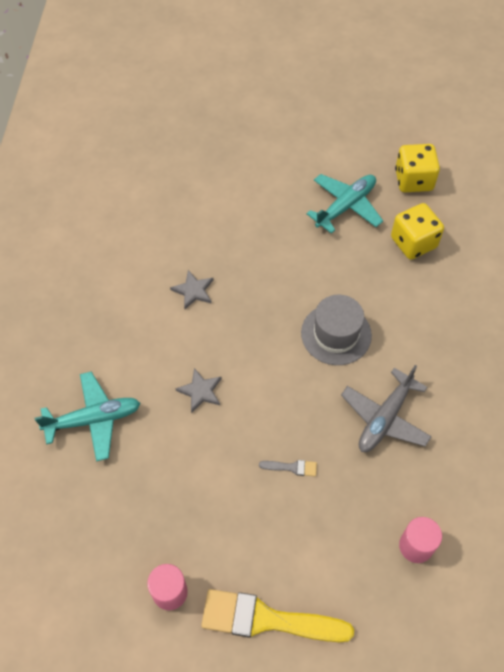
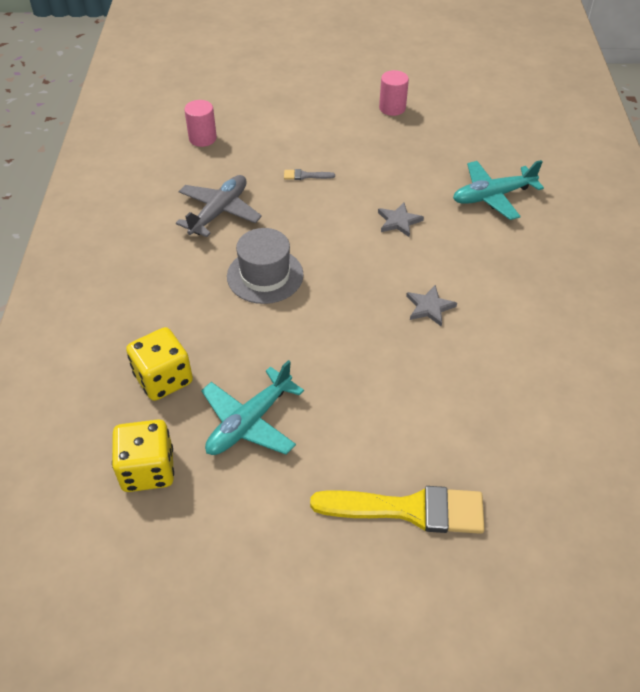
camera: 175 degrees right, 10 degrees down
yellow brush [201,589,354,642] -> yellow brush moved to [310,486,485,534]

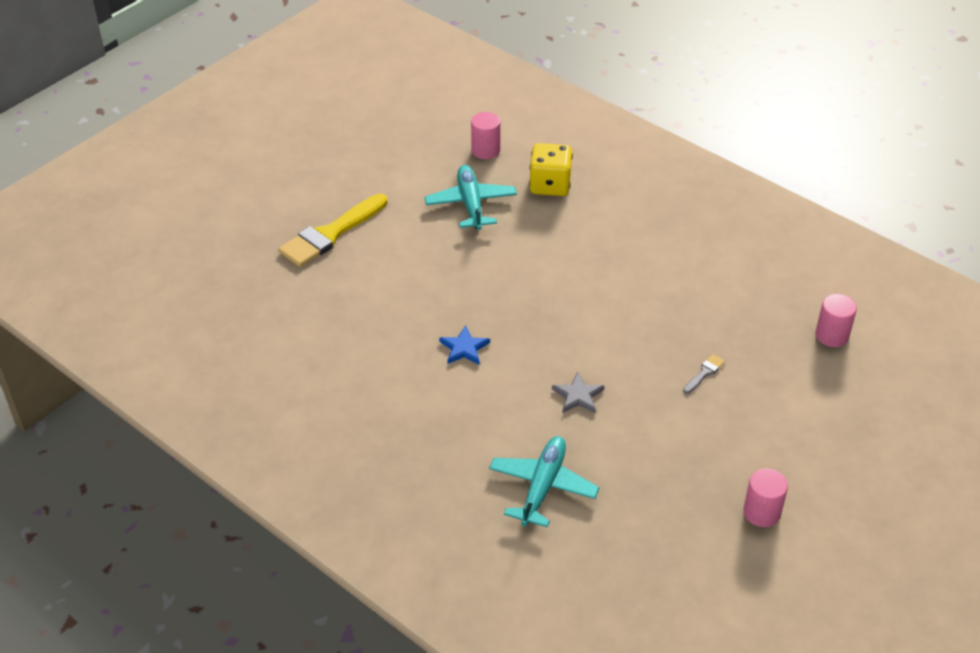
camera: 130 degrees right, 5 degrees down
yellow dice [112,419,174,492] -> pink cylinder [471,112,501,159]
grey plane [176,175,262,237] -> none
grey hat [227,228,304,304] -> none
grey star [406,285,457,327] -> blue star [439,325,490,364]

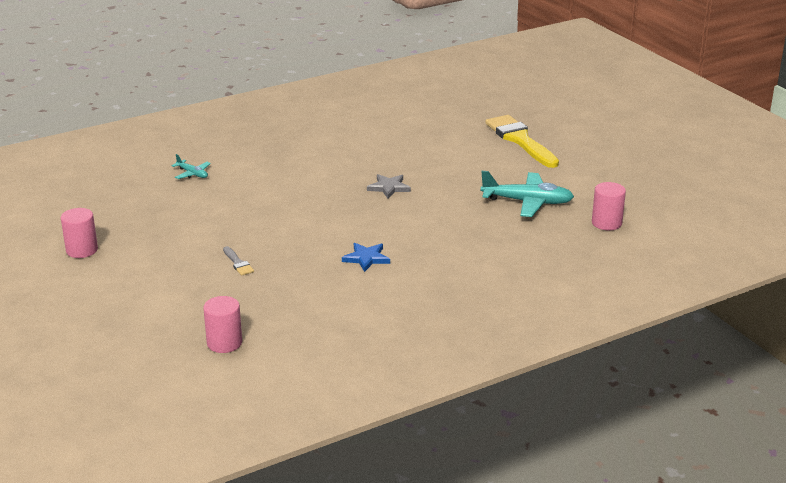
camera: 110 degrees right, 15 degrees down
blue star [439,325,490,364] -> blue star moved to [342,243,390,272]
turquoise plane [489,436,600,527] -> turquoise plane [172,154,211,179], size x0.50
yellow dice [529,143,573,196] -> none
grey star [552,372,604,413] -> grey star moved to [367,174,411,199]

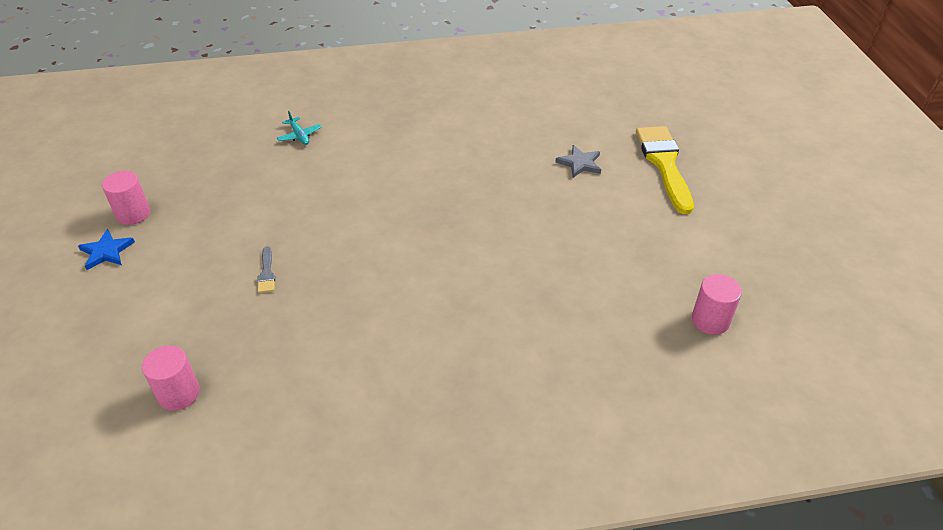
camera: 20 degrees right, 15 degrees up
blue star [342,243,390,272] -> blue star moved to [78,229,135,270]
grey star [367,174,411,199] -> grey star moved to [555,145,601,178]
turquoise plane [481,171,574,217] -> none

